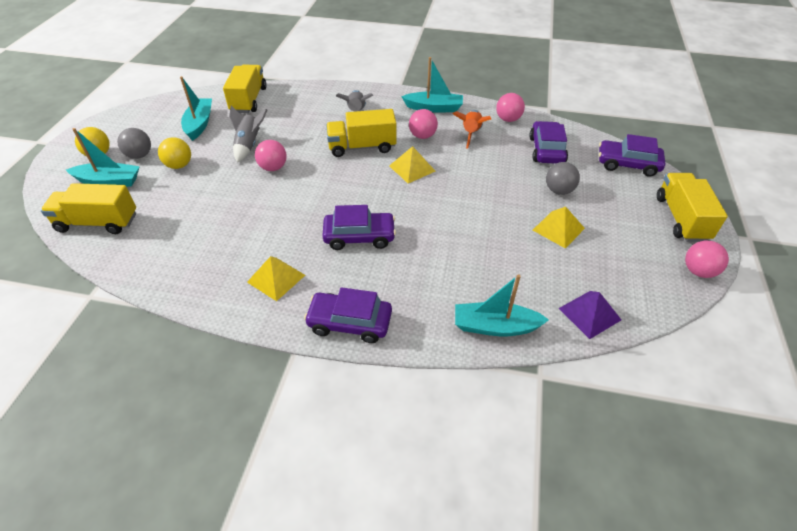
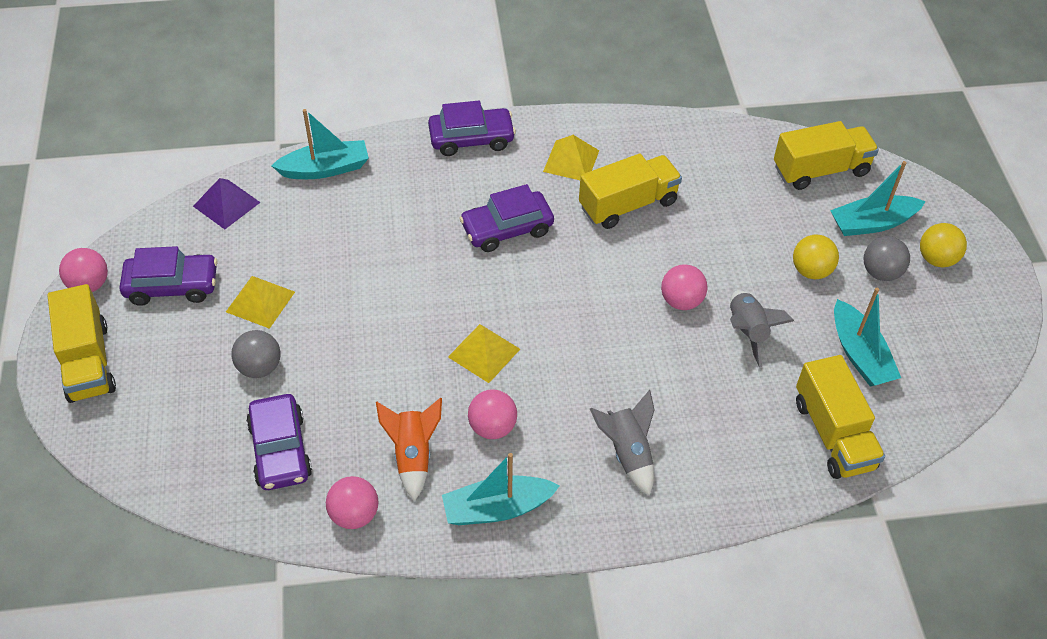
camera: 160 degrees right, 5 degrees up
yellow truck [326,109,396,157] -> yellow truck moved to [579,154,682,229]
purple car [599,134,665,177] -> purple car moved to [119,246,218,306]

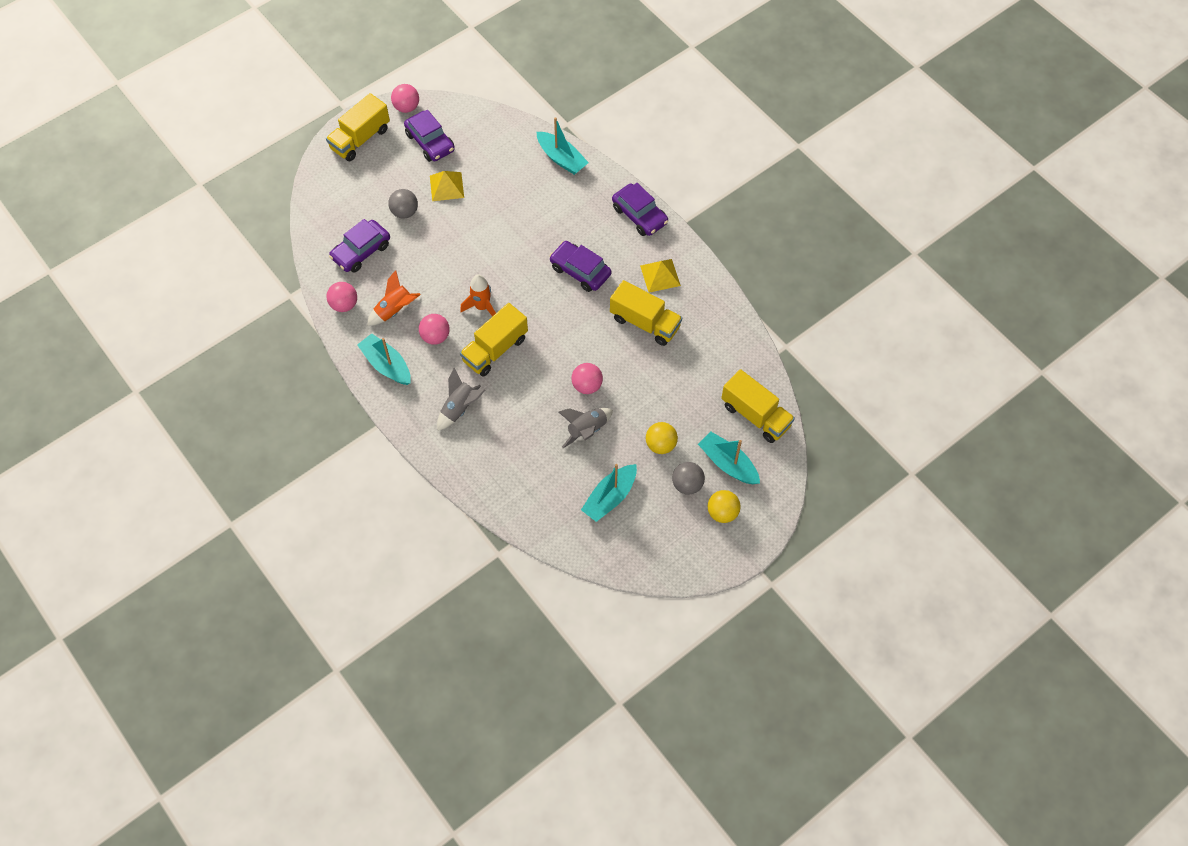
camera: 60 degrees right, 10 degrees up
purple pyramid [193,178,261,229] -> none
yellow pyramid [448,324,520,383] -> orange rocket [460,275,496,317]
yellow truck [796,355,885,479] -> yellow truck moved to [460,303,528,376]

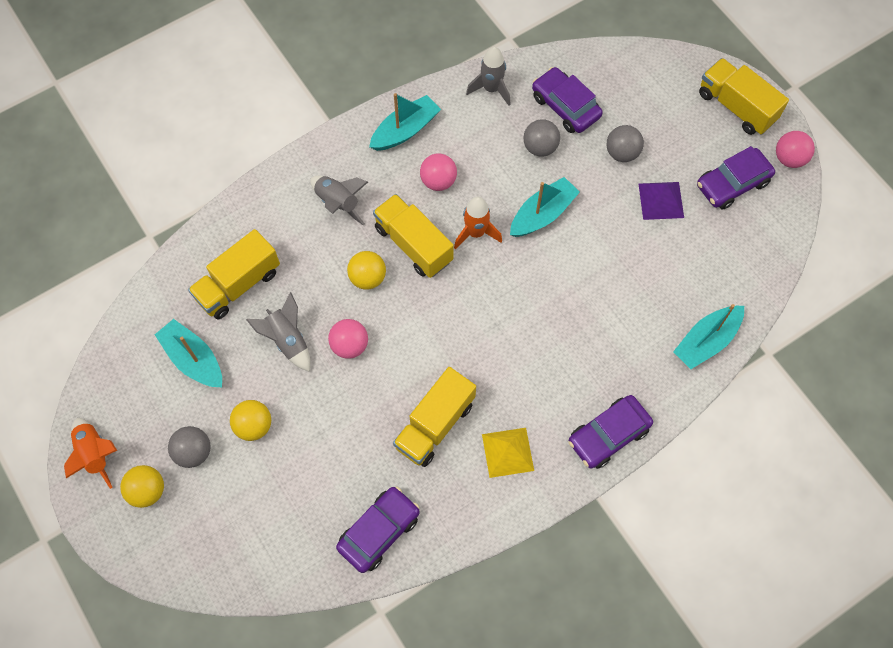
camera: 95 degrees right, 5 degrees up
pink ball [326,282,357,312] -> grey rocket [466,47,511,106]
orange rocket [367,270,421,326] -> orange rocket moved to [64,418,117,489]
yellow pyramid [430,171,464,201] -> purple pyramid [639,182,684,220]
purple car [549,241,611,292] -> purple car moved to [336,487,420,573]
turquoise boat [698,432,760,484] -> turquoise boat moved to [510,177,580,237]
yellow truck [721,369,795,443] -> yellow truck moved to [188,229,280,319]
none -> yellow ball [347,251,386,290]
none -> grey ball [524,119,560,157]

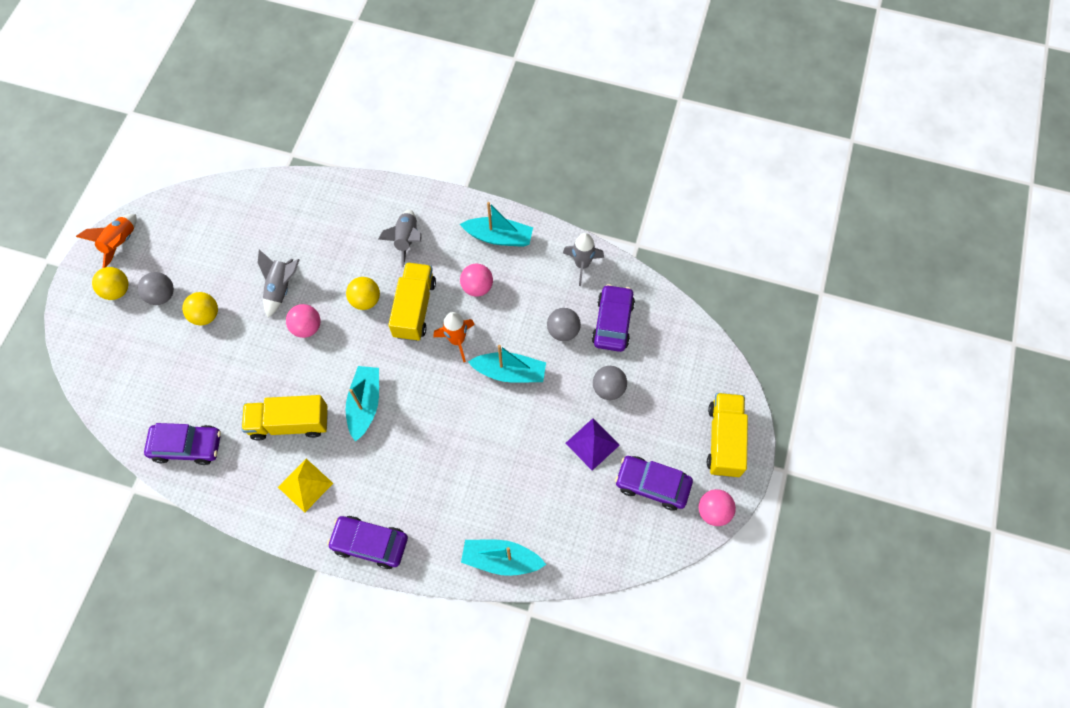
camera: 50 degrees right, 0 degrees up
turquoise boat [155,319,222,387] -> turquoise boat moved to [346,366,379,442]
yellow truck [188,229,280,319] -> none

